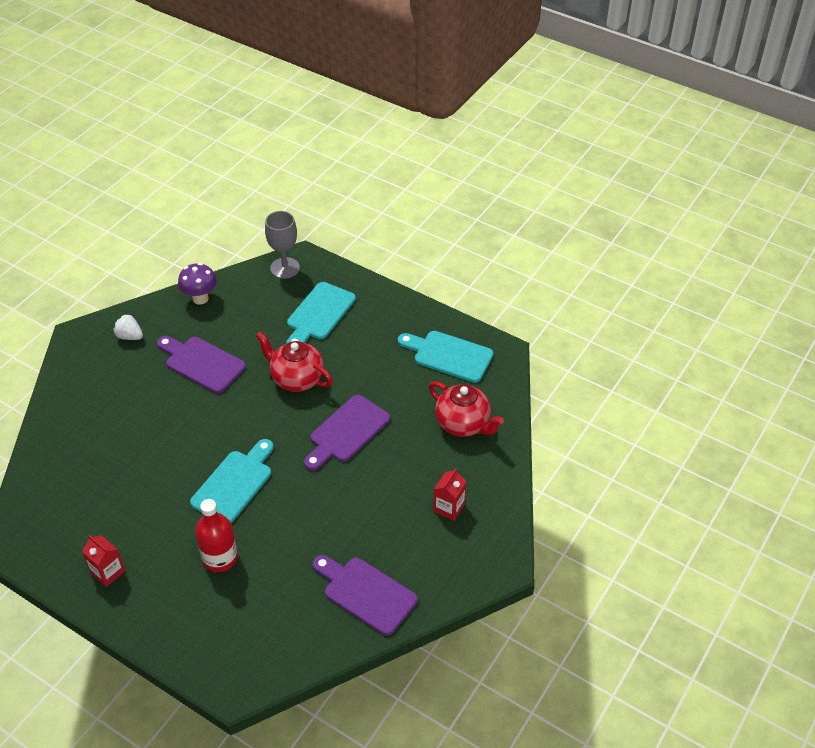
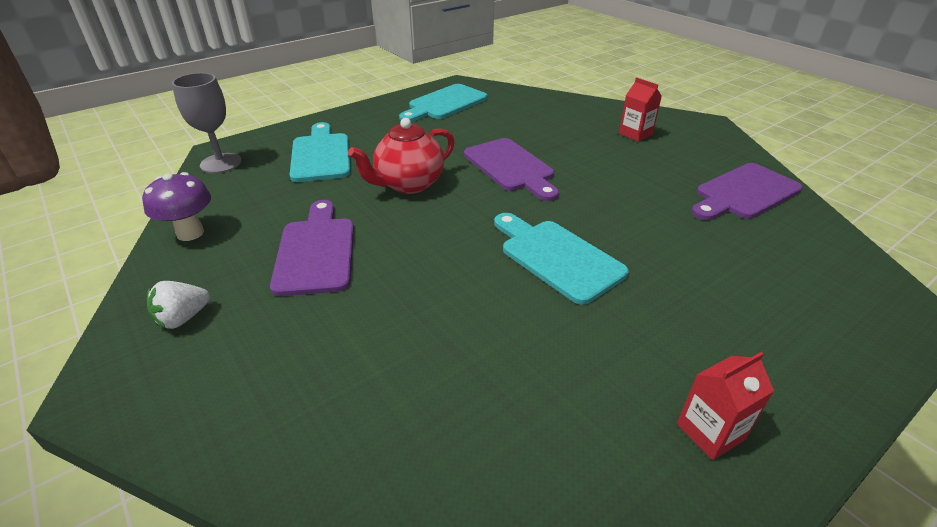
camera: 70 degrees left, 10 degrees down
purple cutting board [157,336,246,393] -> purple cutting board turned 120 degrees clockwise [270,200,354,296]
red bottle [195,499,238,572] -> none
turquoise cutting board [286,282,356,344] -> turquoise cutting board turned 150 degrees counterclockwise [290,122,351,182]
red teapot [429,381,504,437] -> none

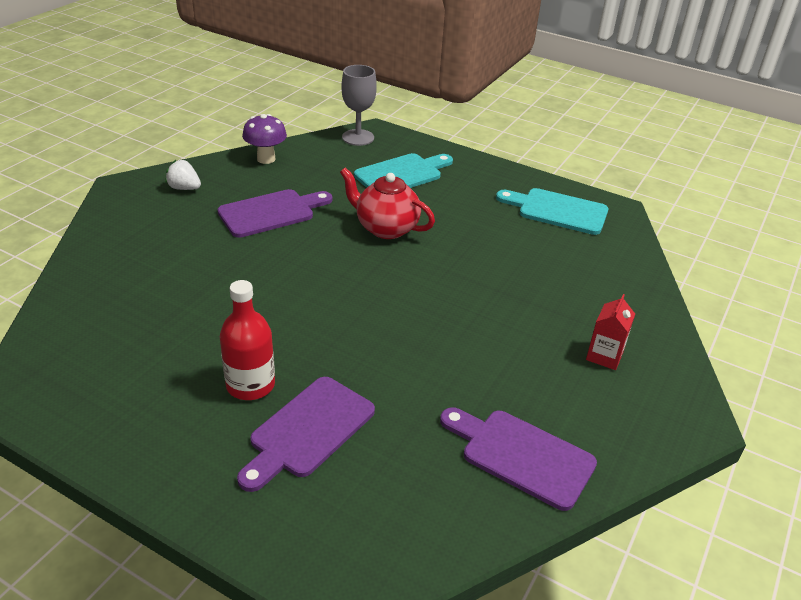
camera: 65 degrees right, 0 degrees up
purple cutting board [464,138,559,201] -> purple cutting board moved to [237,377,375,492]
turquoise cutting board [494,213,629,305] -> none
red carton [677,352,774,460] -> none
none -> red bottle [220,280,275,400]

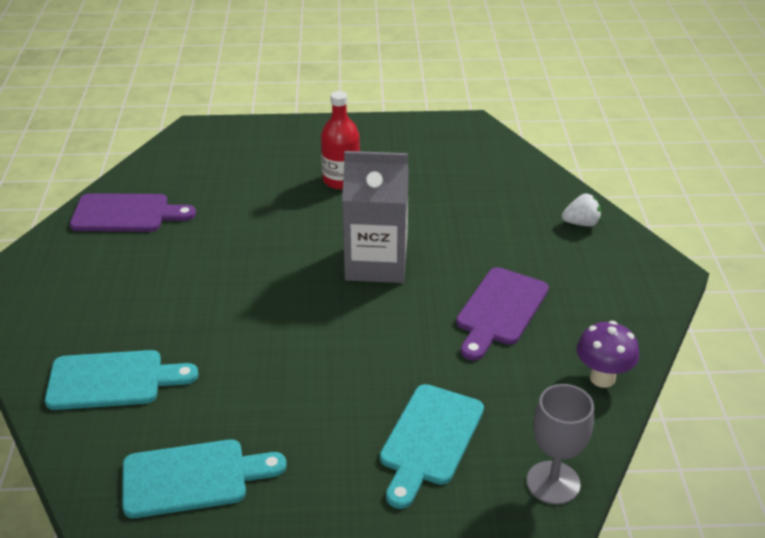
camera: 150 degrees right, 0 degrees up
white strawberry [165,160,201,190] -> white strawberry moved to [562,194,601,226]
purple cutting board [237,377,375,492] -> none
red teapot [340,167,435,239] -> none
red carton [586,294,635,370] -> none
none -> turquoise cutting board [45,350,199,410]
none -> grey carton [342,151,409,283]

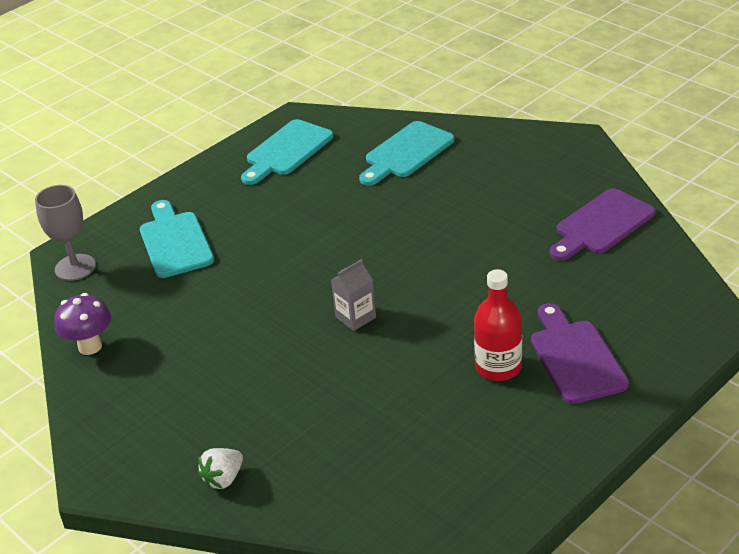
camera: 140 degrees right, 0 degrees up
grey carton [342,151,409,283] -> grey carton [331,259,376,331], size x0.49
purple cutting board [456,267,549,361] -> purple cutting board moved to [531,303,629,404]

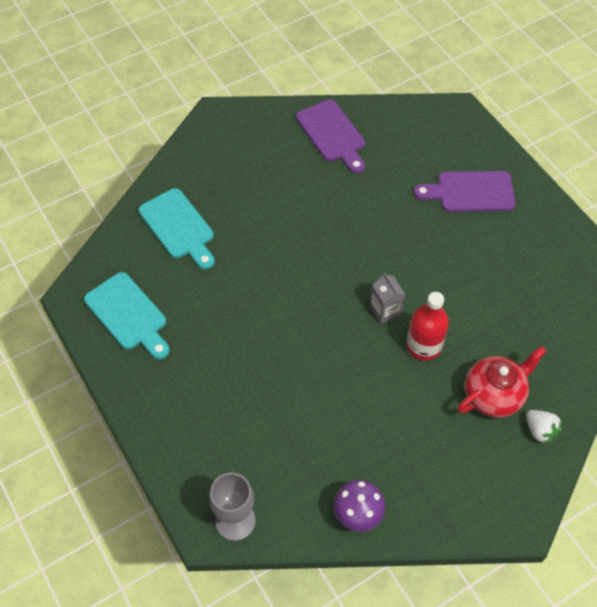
camera: 80 degrees left, 20 degrees up
turquoise cutting board [140,200,214,278] -> none
red bottle [474,269,522,381] -> red bottle moved to [406,292,449,361]
none -> red teapot [457,346,546,418]

